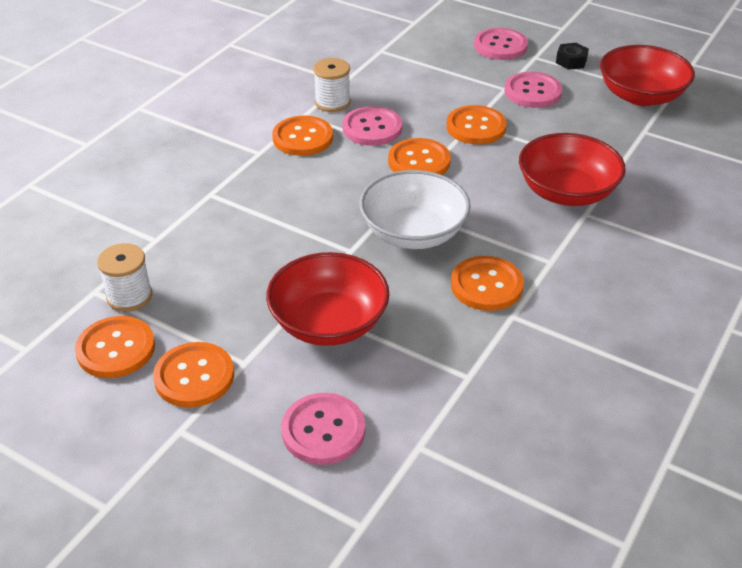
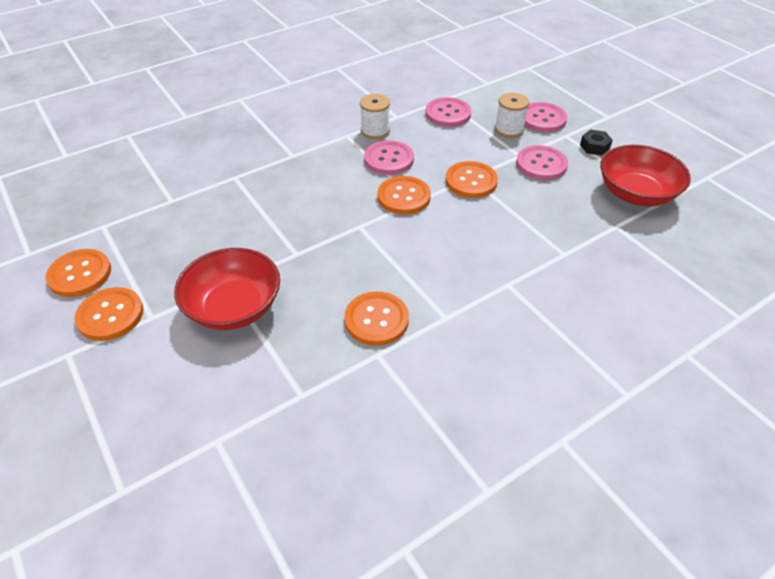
camera: 25 degrees right, 5 degrees up
white spool [97,243,152,312] -> white spool moved to [495,92,529,138]
orange button [272,116,333,156] -> none
pink button [281,393,365,465] -> pink button moved to [425,97,471,127]
white bowl [359,170,471,249] -> none
red bowl [519,133,626,206] -> none

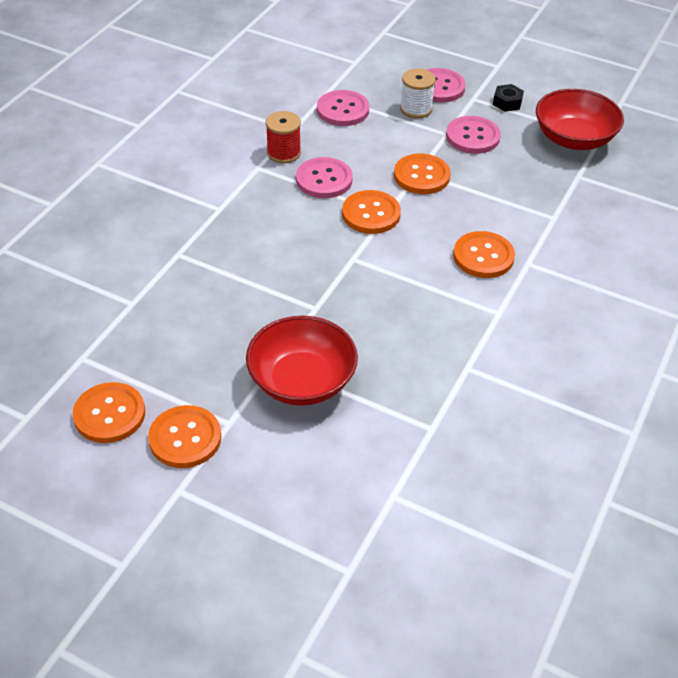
camera: 30 degrees left, 0 degrees up
orange button [344,291,409,346] -> orange button moved to [453,231,515,278]
white spool [360,94,390,139] -> red spool [266,111,301,163]

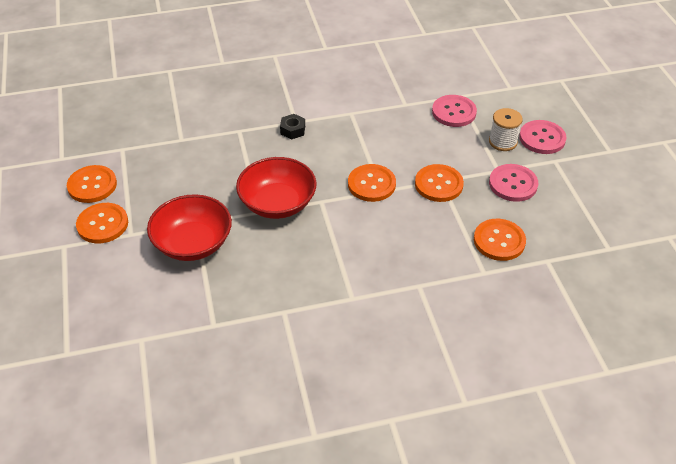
camera: 50 degrees right, 0 degrees up
red spool [266,111,301,163] -> none
pink button [296,157,353,198] -> none
orange button [453,231,515,278] -> orange button moved to [474,219,526,261]
black nut [493,84,524,112] -> black nut moved to [280,114,305,139]
red bowl [536,89,624,150] -> red bowl moved to [236,157,317,219]

